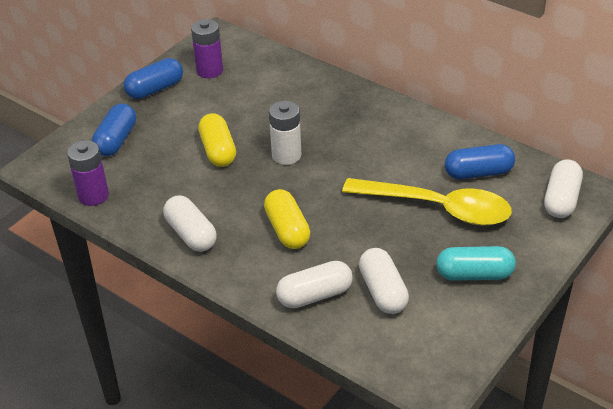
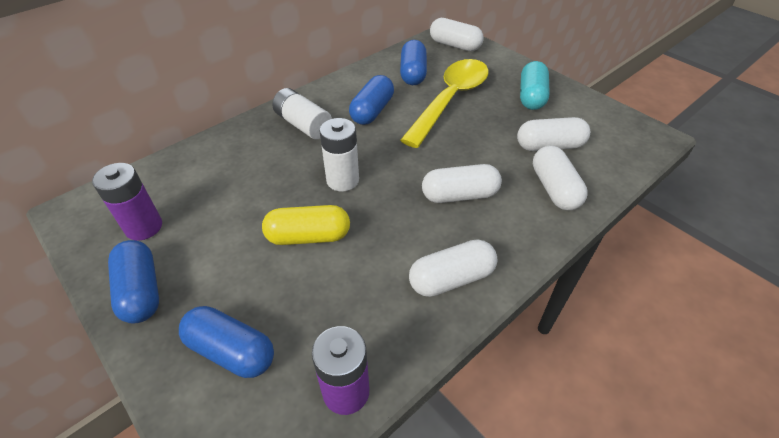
camera: 80 degrees left, 5 degrees up
yellow capsule [264,189,310,249] -> white capsule [422,164,502,203]
none -> white battery [272,88,332,139]
none -> blue capsule [349,75,394,125]

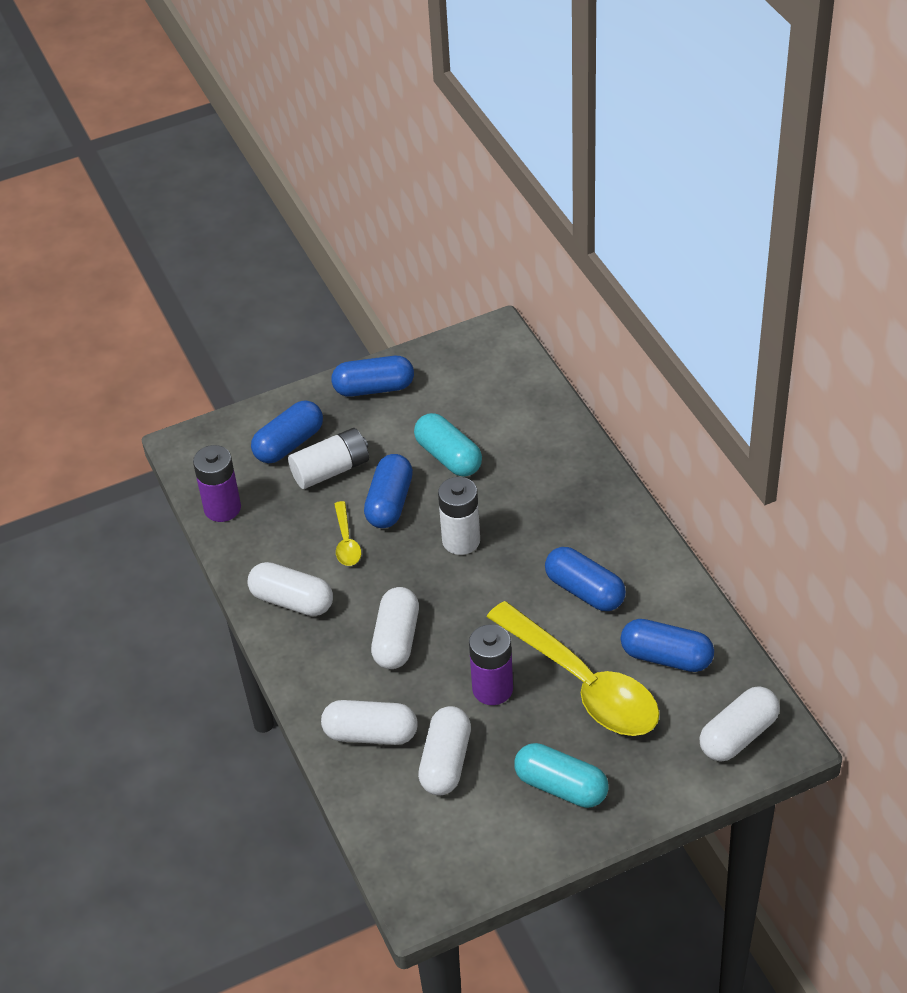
camera: 110 degrees right, 0 degrees up
purple battery [92,163,162,241] -> purple battery moved to [469,624,513,705]
yellow capsule [262,205,350,245] -> blue capsule [364,454,413,528]
white battery [272,88,332,139] -> white battery moved to [288,428,369,489]
white capsule [409,239,498,297] -> white capsule turned 60 degrees counterclockwise [248,562,333,616]
none -> yellow spoon [334,501,361,566]
none -> turquoise capsule [414,413,482,477]

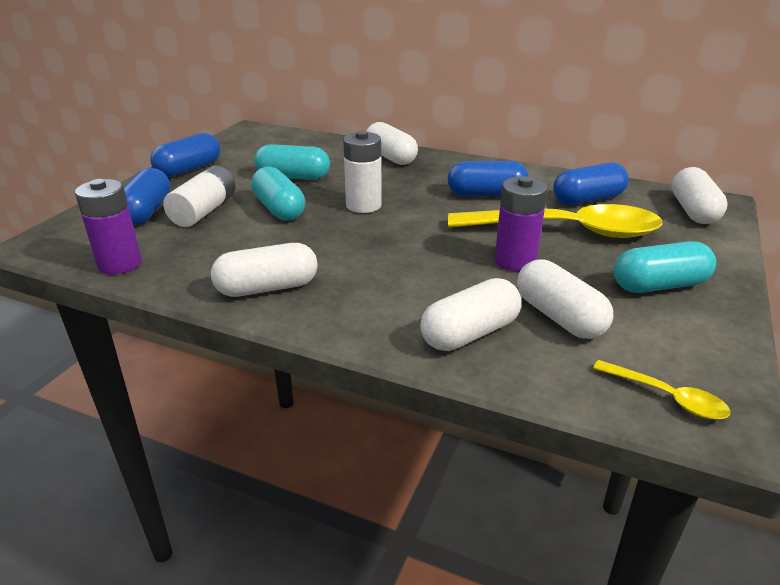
camera: 45 degrees left, 15 degrees down
yellow spoon [334,501,361,566] -> yellow spoon moved to [593,360,730,420]
blue capsule [364,454,413,528] -> turquoise capsule [251,166,305,221]
white capsule [371,587,419,669] -> white capsule moved to [366,122,418,165]

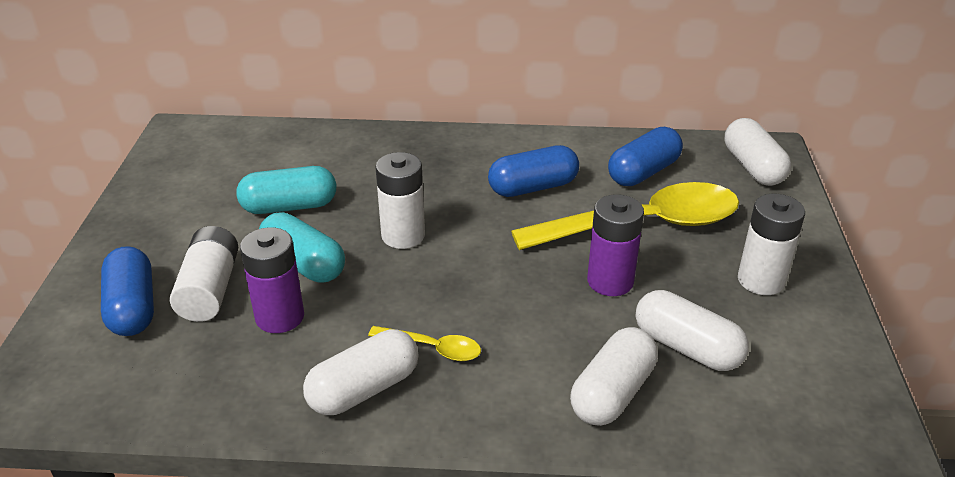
camera: 20 degrees left, 5 degrees up
purple battery [75,179,142,275] -> purple battery moved to [240,227,304,333]
blue capsule [150,133,220,177] -> none
white capsule [366,122,418,165] -> none
yellow spoon [593,360,730,420] -> yellow spoon moved to [368,326,481,361]
turquoise capsule [614,241,716,293] -> white battery [738,194,805,295]

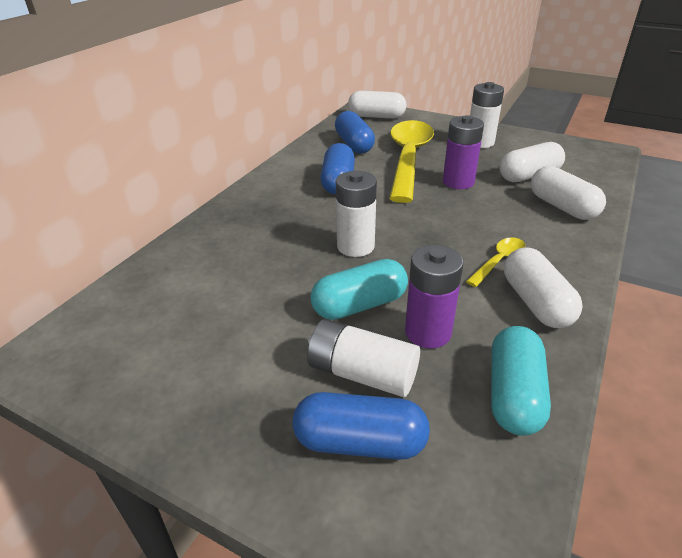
camera: 65 degrees left, 0 degrees up
turquoise capsule [236,166,336,214] -> turquoise capsule moved to [491,326,551,436]

